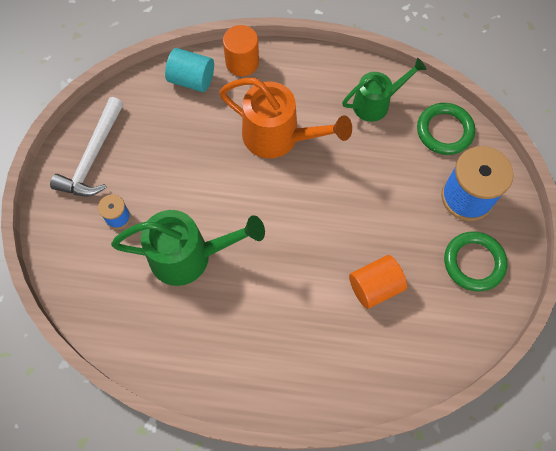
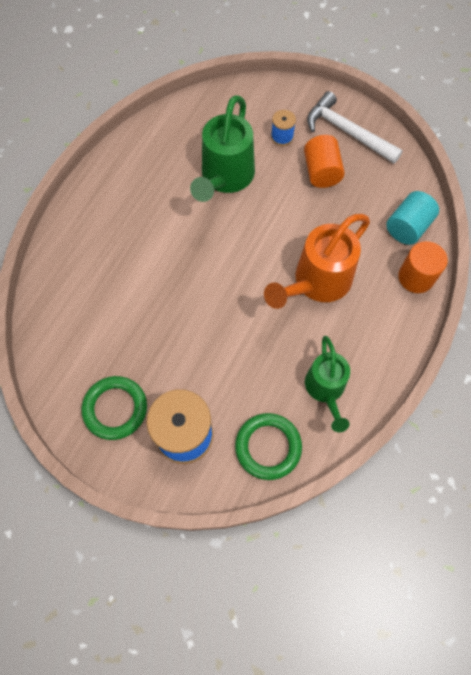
camera: 110 degrees right, 0 degrees up
orange cylinder [349,255,407,309] -> orange cylinder moved to [304,135,345,188]

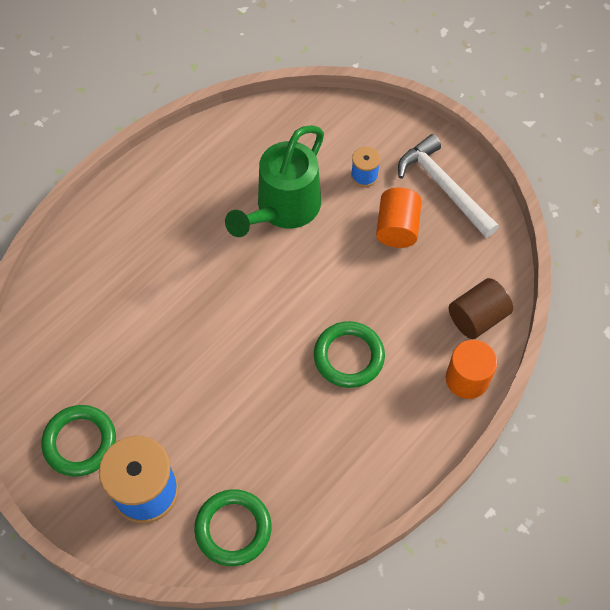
camera: 15 degrees right, 5 degrees down
orange watering can [264,214,370,309] -> green ring [314,321,385,388]
green watering can [305,336,350,432] -> none
turquoise cylinder [386,191,439,245] -> brown cylinder [449,278,513,339]

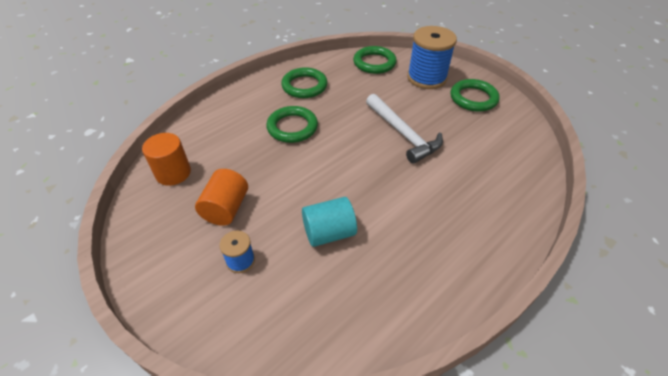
camera: 175 degrees left, 15 degrees down
green watering can [225,125,324,237] -> turquoise cylinder [302,197,357,247]
white hammer [398,134,499,238] -> white hammer moved to [366,94,443,164]
orange cylinder [446,340,497,399] -> orange cylinder moved to [142,133,191,186]
brown cylinder [449,278,513,339] -> none
none -> green ring [281,67,328,98]

